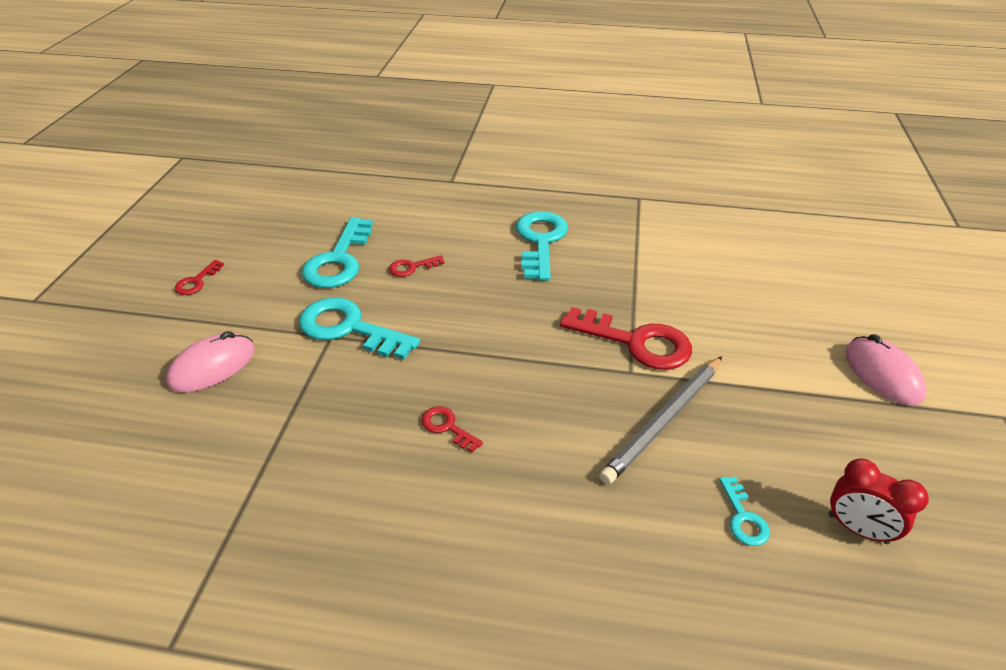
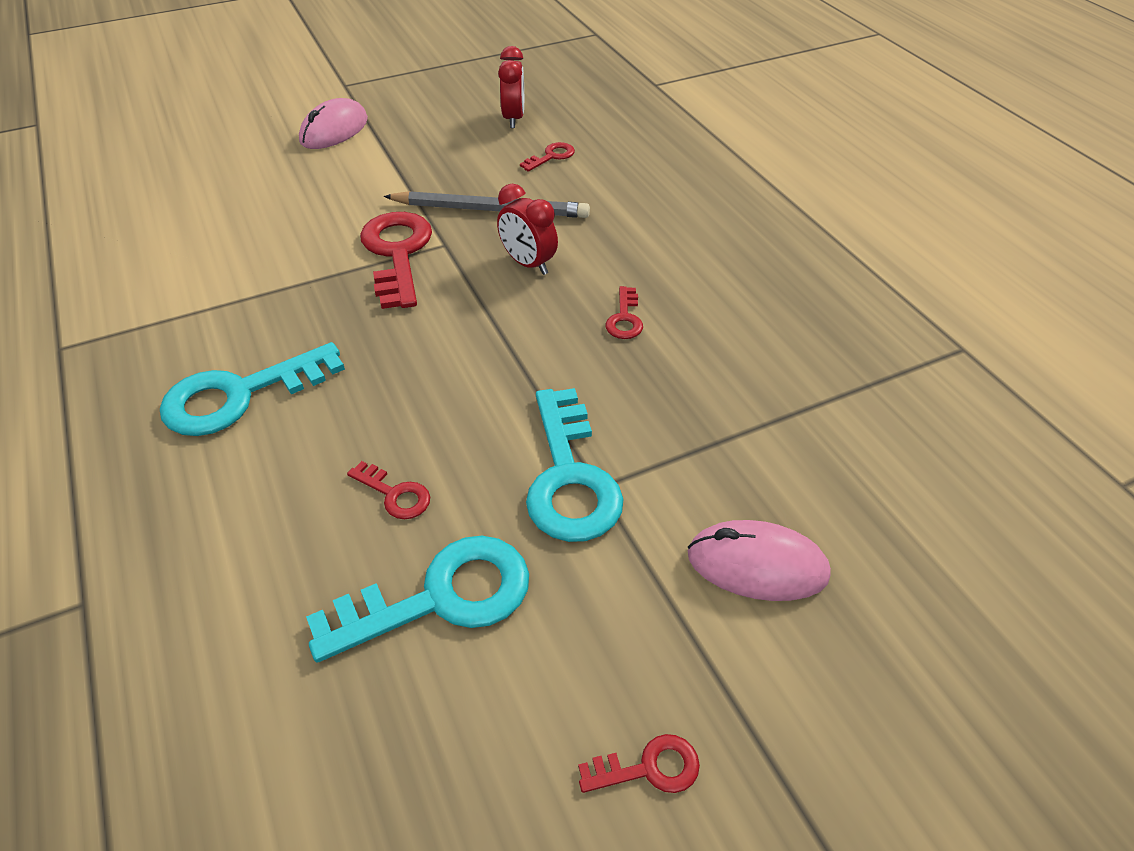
camera: 125 degrees left, 5 degrees up
turquoise key [719,476,770,546] -> red key [520,142,575,172]
none -> red clock [497,184,558,275]

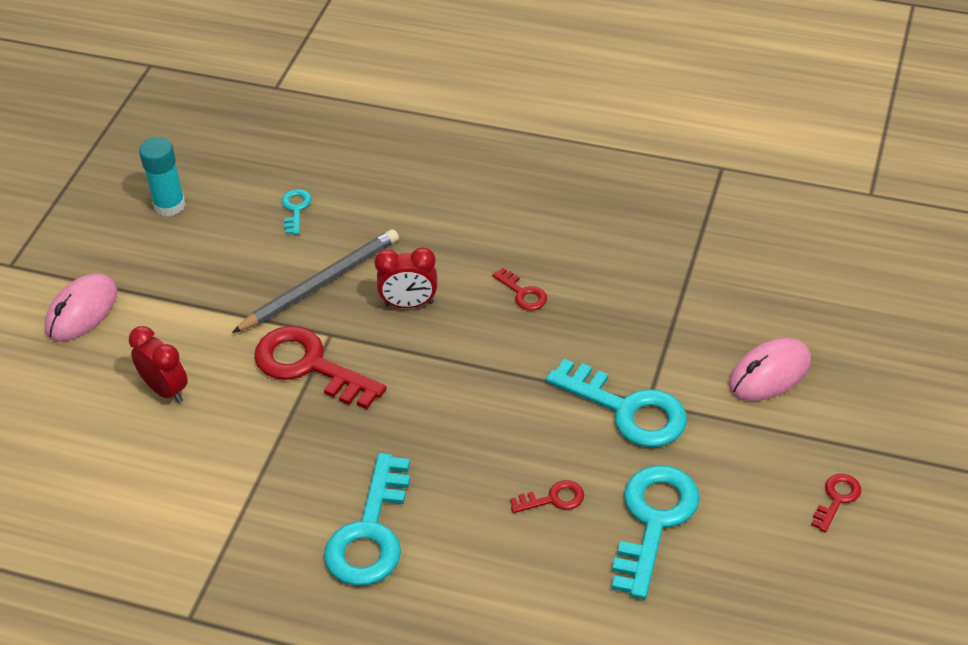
camera: 45 degrees left, 0 degrees up
pink mouse [299,98,368,149] -> pink mouse turned 45 degrees clockwise [44,273,117,342]
red clock [498,46,524,128] -> red clock moved to [129,326,188,403]
red key [520,142,575,172] -> turquoise key [282,189,311,235]
none -> turquoise glue stick [139,137,186,217]

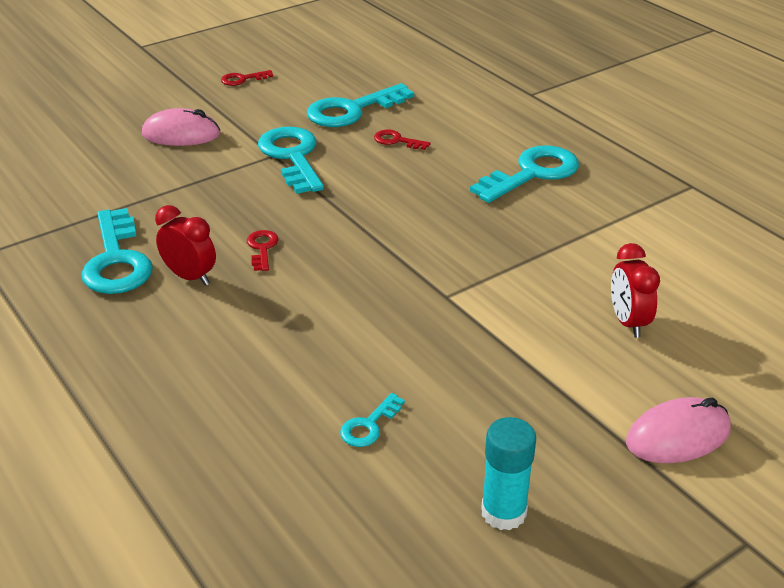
camera: 145 degrees left, 10 degrees down
grey pencil [232,229,399,333] -> none
red key [254,326,387,409] -> none
red clock [374,247,437,308] -> red clock moved to [155,205,216,286]
none -> turquoise key [81,208,153,294]

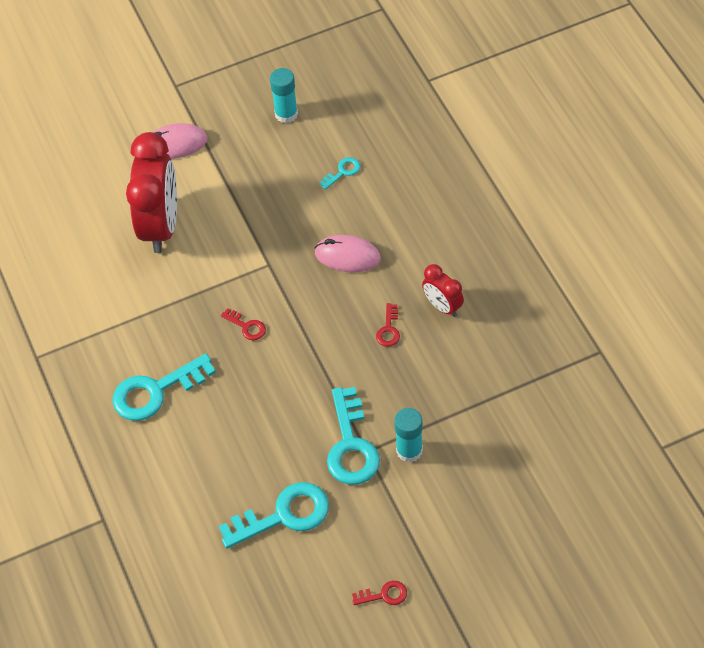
camera: 165 degrees left, 20 degrees up
turquoise key [81,208,153,294] -> none
pink mouse [142,108,220,146] -> pink mouse moved to [314,235,381,272]
red key [374,130,430,150] -> red key moved to [221,308,266,341]
red clock [611,243,660,338] -> red clock [126,132,177,253], size x2.03
none -> turquoise glue stick [394,408,423,463]

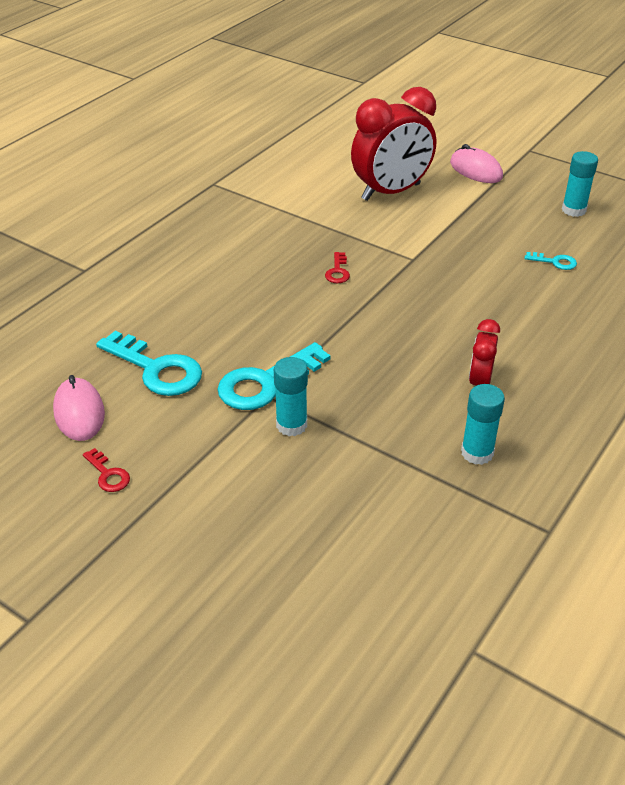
camera: 55 degrees right, 15 degrees down
turquoise key [113,353,216,421] -> none
pink mouse [314,235,381,272] -> pink mouse moved to [53,375,105,441]
red key [376,303,400,347] -> none
none -> turquoise glue stick [461,384,505,465]

